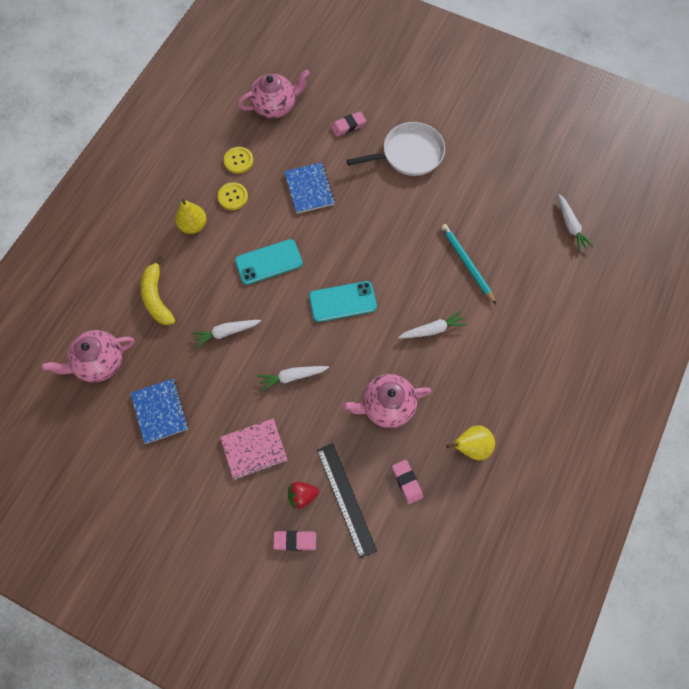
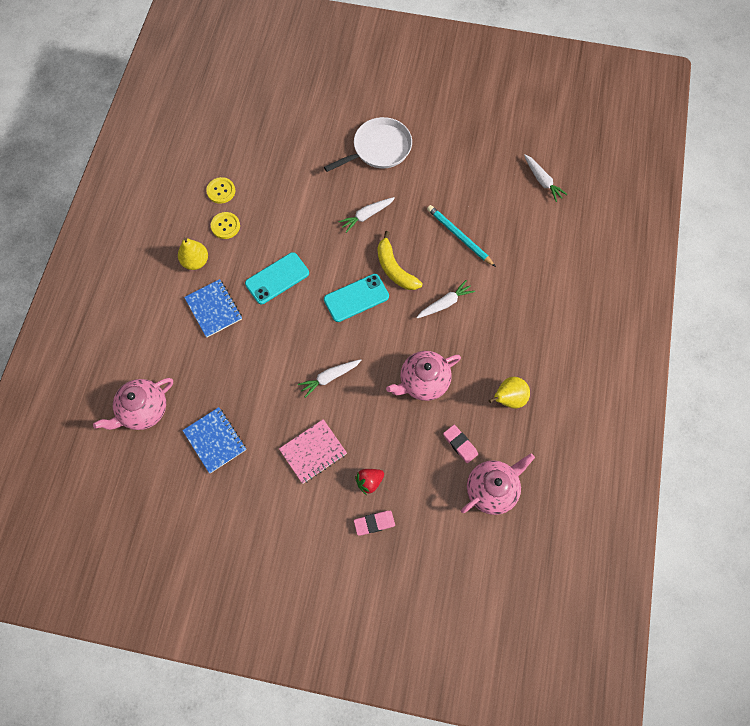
camera: 15 degrees left, 0 degrees up
yellow banana [141,256,175,325] -> yellow banana moved to [378,231,423,290]
white carrot [191,320,261,348] -> white carrot moved to [338,197,395,233]
pink teapot [237,70,310,118] -> pink teapot moved to [461,454,535,515]
blue notebook [284,162,335,213] -> blue notebook moved to [184,279,242,337]
black ruler [317,443,377,559] -> none
pink eraser [331,111,366,137] -> none

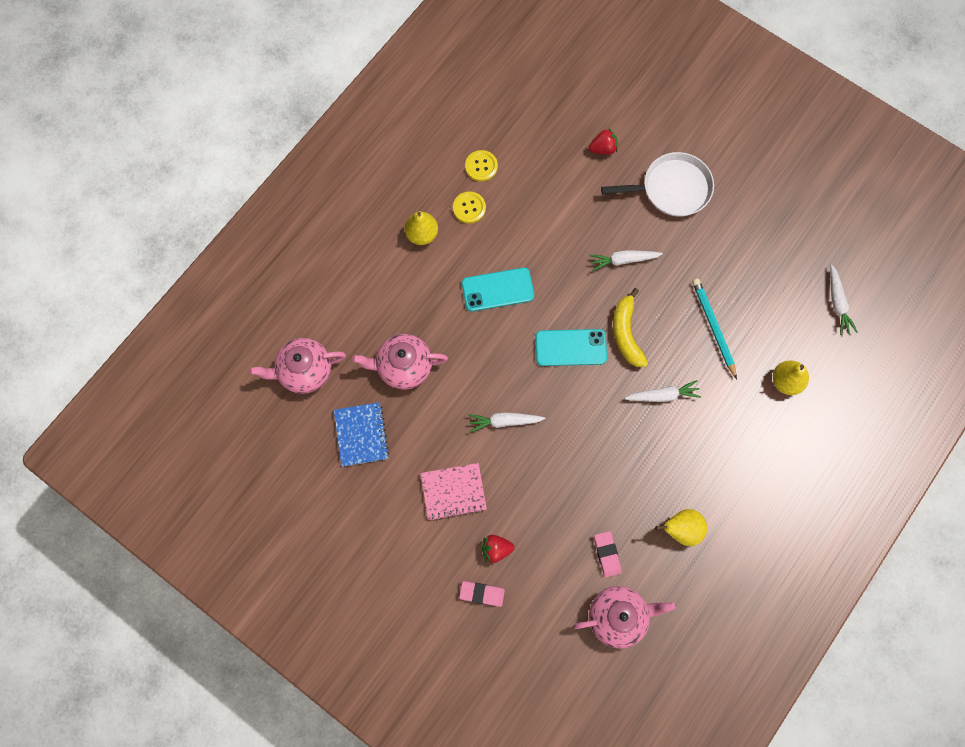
camera: 25 degrees right, 5 degrees up
blue notebook [184,279,242,337] -> none
pink teapot [386,351,461,401] -> pink teapot moved to [352,334,448,390]
none -> red strawberry [589,128,618,154]
none -> yellow pear [773,360,809,395]

